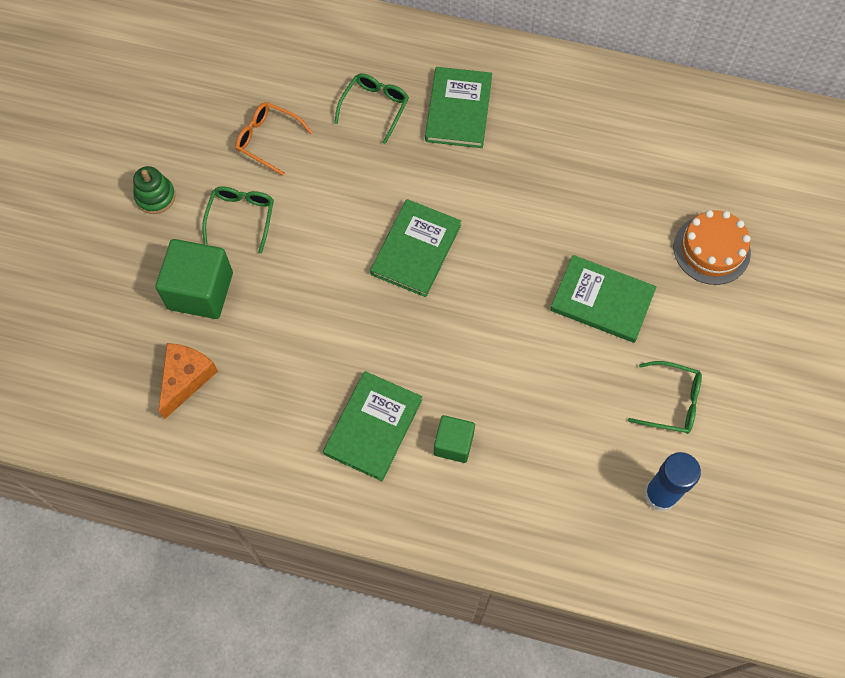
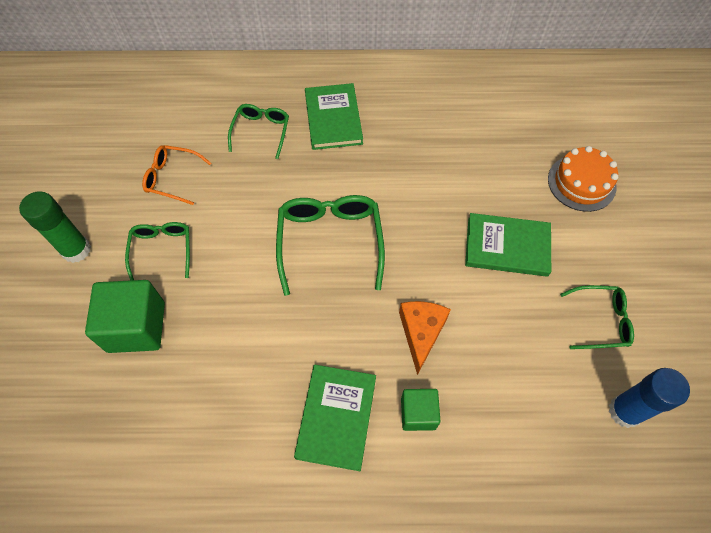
camera: 15 degrees left, 5 degrees down
green stacking toy [133,166,175,214] -> green glue stick [19,191,91,263]
orange cheese [158,343,218,419] -> orange cheese moved to [399,301,451,375]
green book [370,199,461,297] -> green glasses [276,195,385,296]

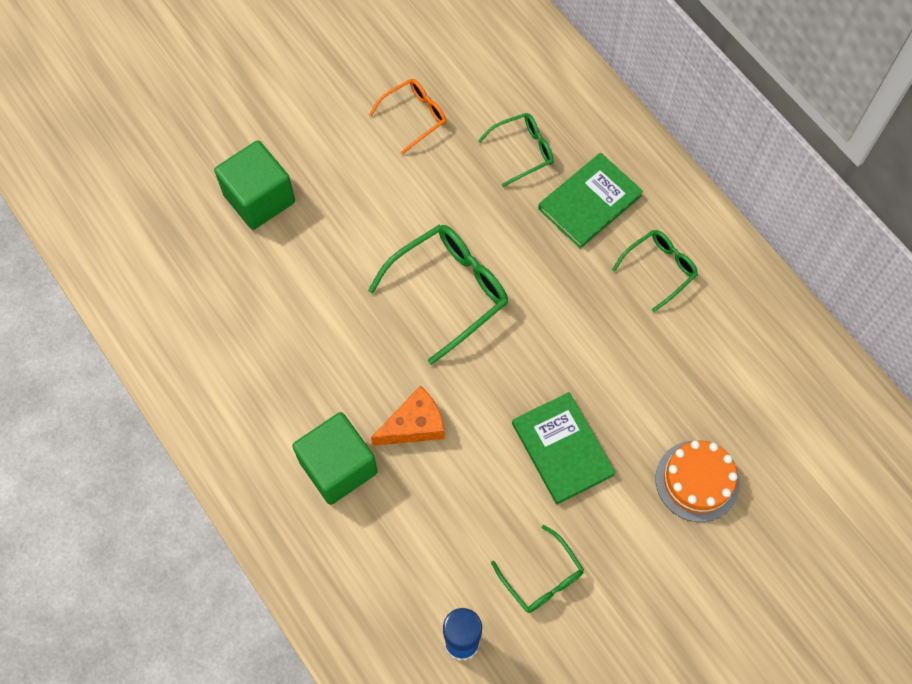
camera: 55 degrees right, 5 degrees up
green glue stick [19,191,91,263] -> none
green glasses [125,222,190,281] -> green glasses moved to [612,230,698,312]
orange glasses [142,145,211,205] -> orange glasses turned 75 degrees clockwise [369,79,446,155]
green book [294,365,376,471] -> none
green cube [401,389,440,431] -> green cube [292,412,378,505], size x1.71

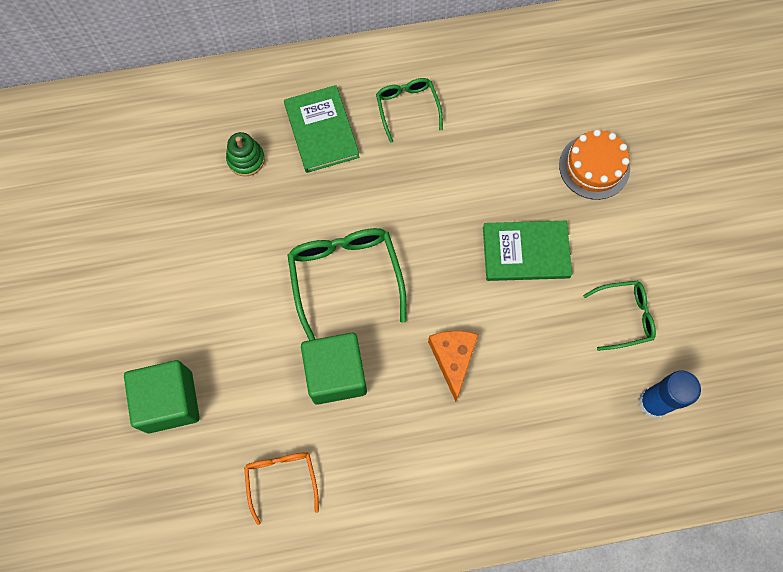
camera: 65 degrees left, 5 degrees up
green cube [292,412,378,505] -> green cube moved to [301,333,367,405]
orange glasses [369,79,446,155] -> orange glasses moved to [244,452,319,525]
green glasses [478,113,554,187] -> green stacking toy [226,132,265,177]

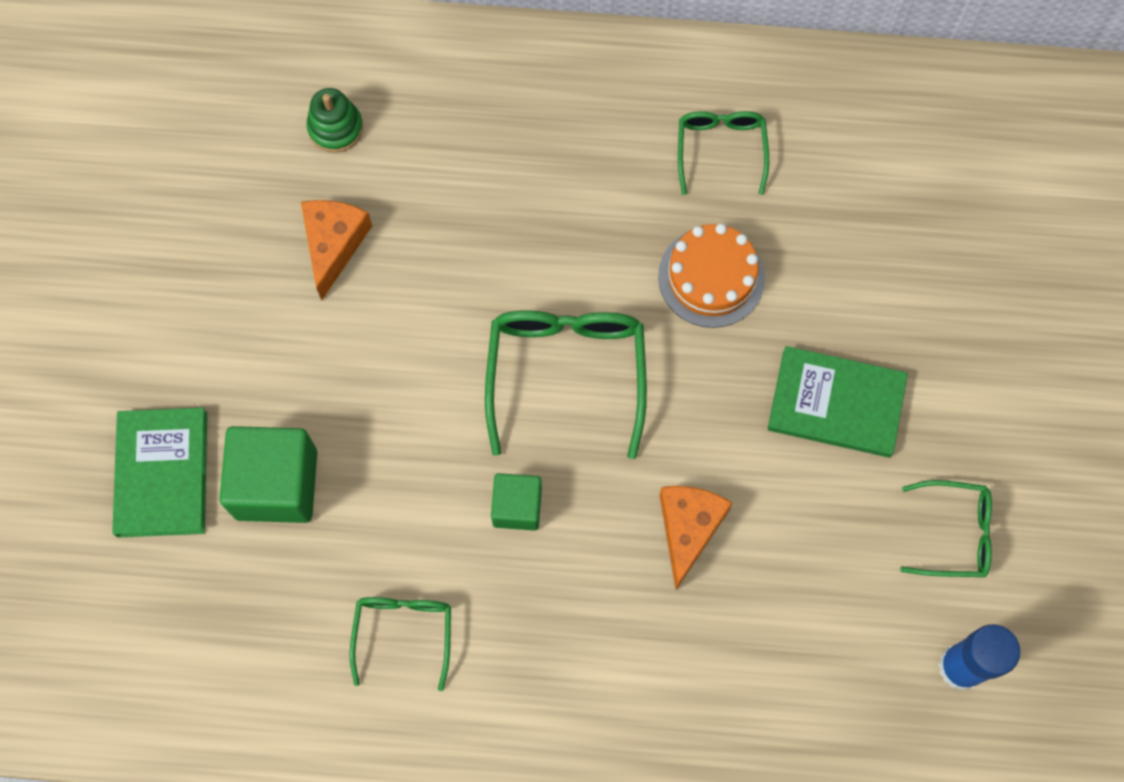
camera: 15 degrees right, 0 degrees up
green stacking toy [226,132,265,177] -> green stacking toy moved to [306,88,363,153]
orange glasses [244,452,319,525] -> green glasses [350,597,451,691]
green book [284,85,359,173] -> green book moved to [112,408,207,538]
green cube [301,333,367,405] -> green cube [491,473,542,531], size x0.58
orange cake [559,129,630,200] -> orange cake moved to [658,224,765,328]
none -> orange cheese [301,200,372,300]

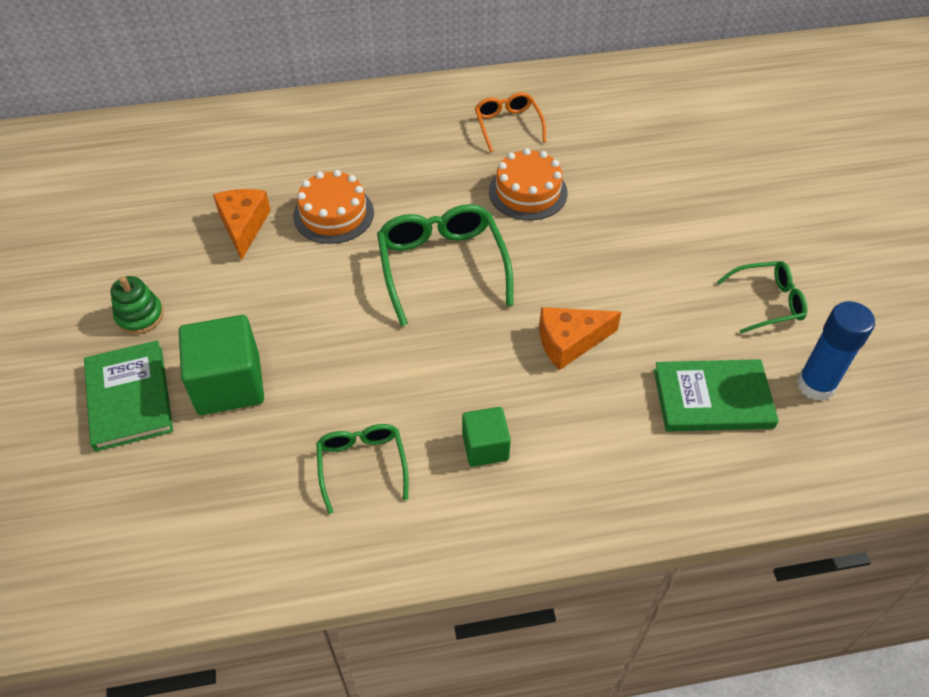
camera: 15 degrees left, 20 degrees down
green stacking toy [306,88,363,153] -> green stacking toy moved to [111,276,164,335]
green cube [491,473,542,531] -> green cube moved to [462,407,511,467]
orange cheese [660,486,733,590] -> orange cheese turned 105 degrees counterclockwise [539,307,621,370]
green glasses [678,111,769,195] -> orange glasses [475,92,546,152]
green book [768,346,908,458] -> green book moved to [654,359,779,432]
none -> orange cake [293,170,374,244]

